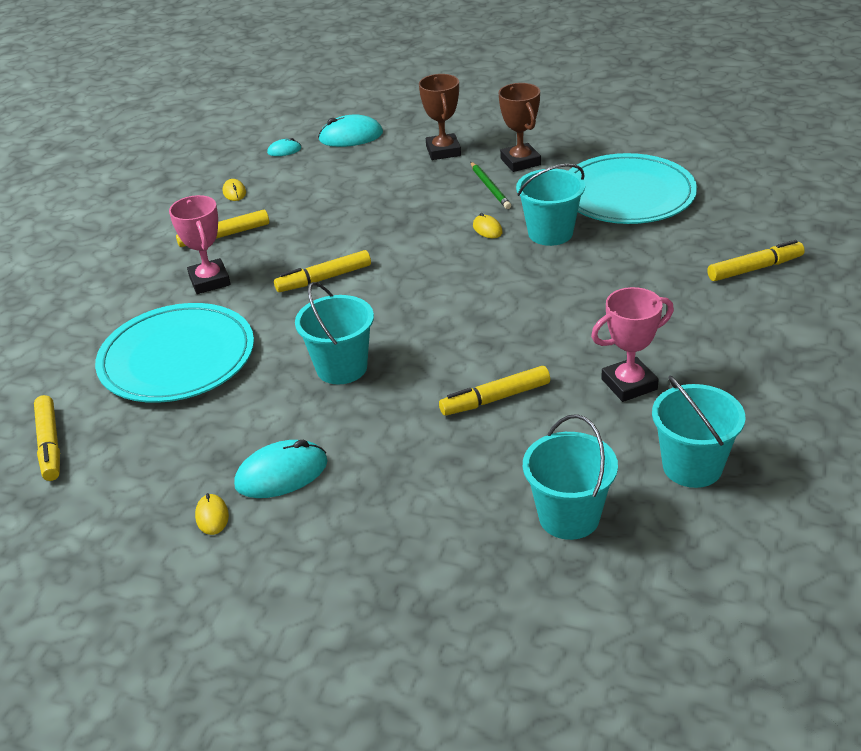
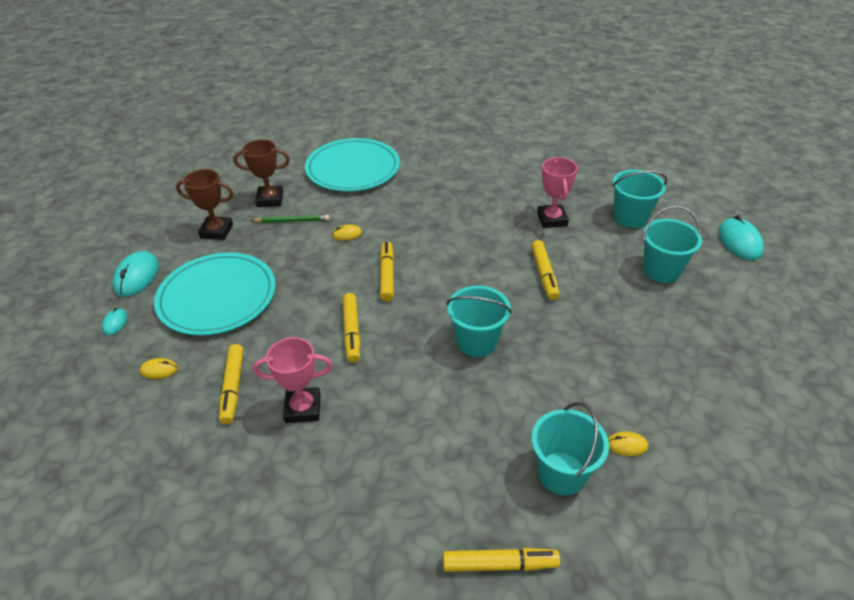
camera: 75 degrees left, 5 degrees up
turquoise plate [95,303,254,403] -> turquoise plate moved to [154,253,276,336]
turquoise mouse [234,440,328,498] -> turquoise mouse moved to [719,215,764,260]
turquoise bucket [516,164,585,246] -> turquoise bucket moved to [531,402,609,495]
yellow marker [707,240,805,281] -> yellow marker moved to [380,241,394,301]

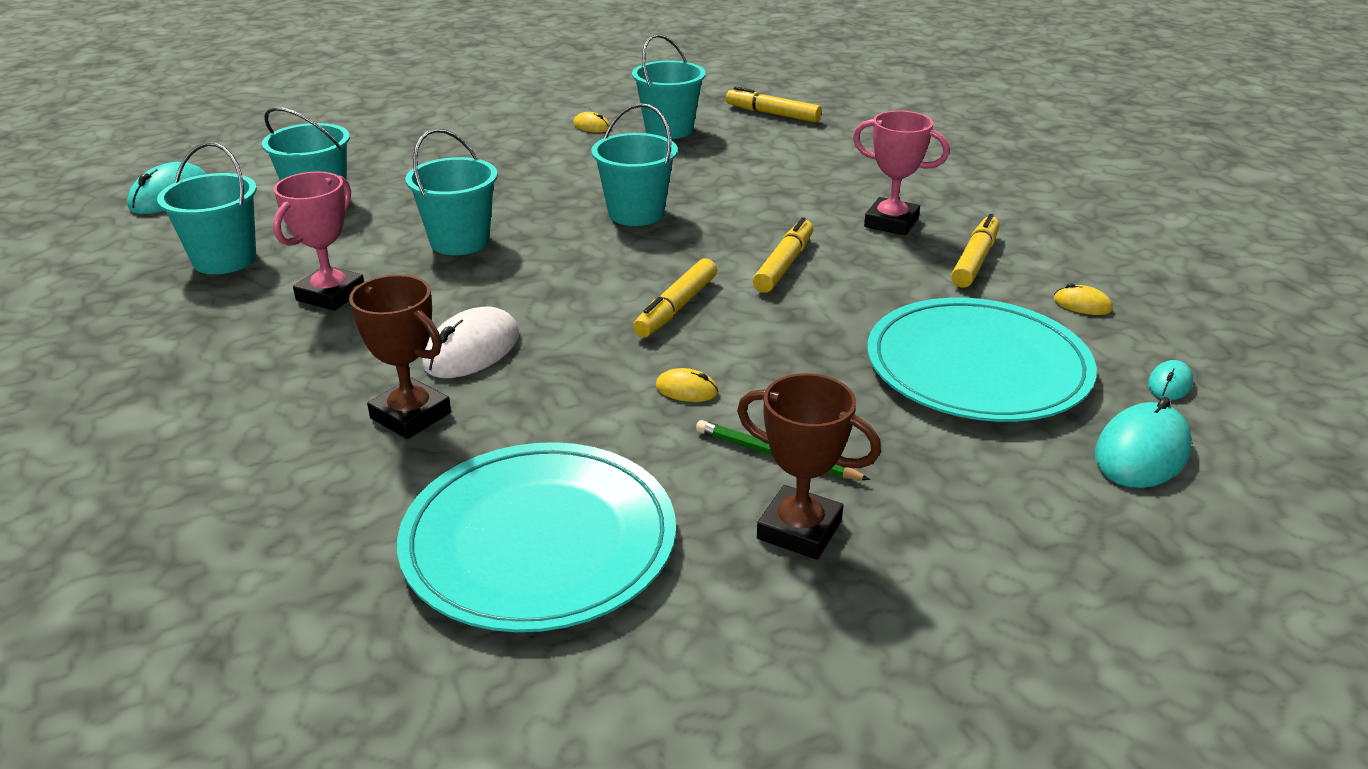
camera: 150 degrees left, 10 degrees down
brown trophy [176,169,233,240] -> brown trophy moved to [349,275,451,439]
yellow marker [531,240,559,300] -> turquoise bucket [405,129,498,255]
none -> white mouse [422,307,519,378]

